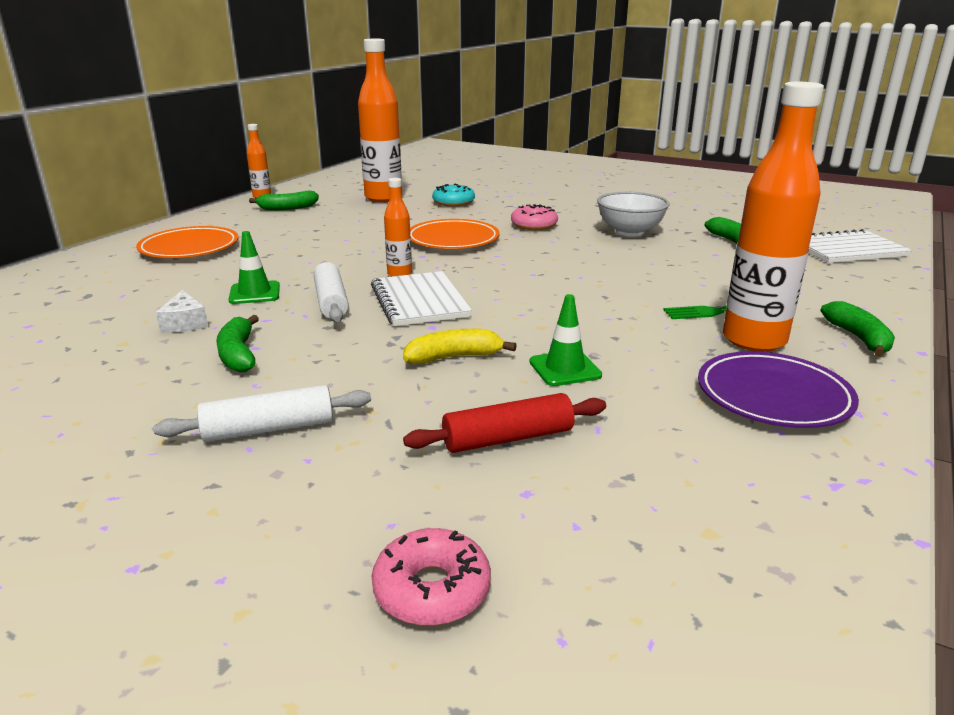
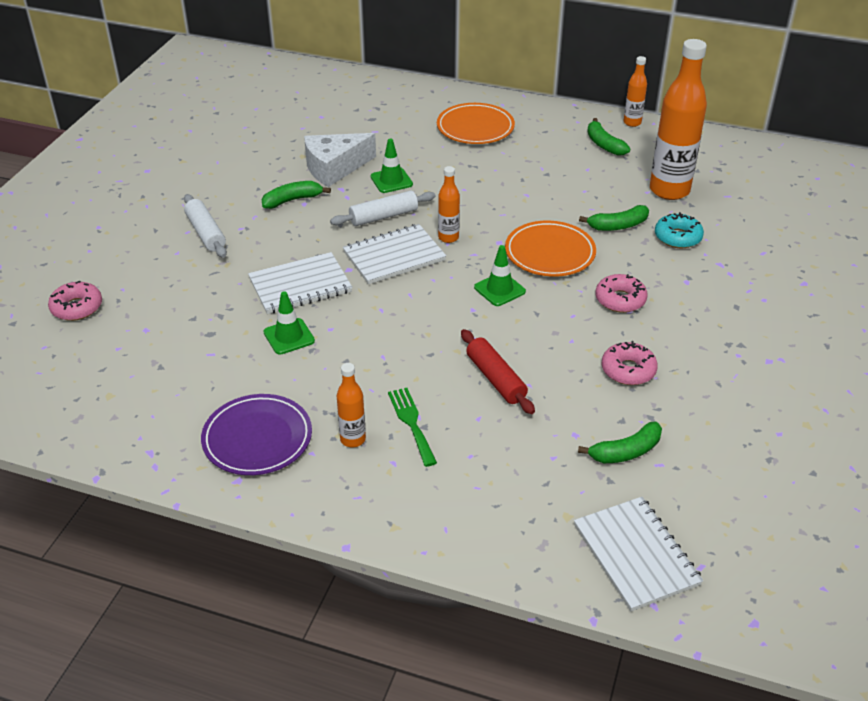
camera: 80 degrees right, 15 degrees up
white cheese [156,290,208,333] -> white cheese [304,133,376,187], size x1.88
yellow banana [403,329,517,364] -> white notebook [248,252,352,314]
red rolling pin [403,393,606,453] -> red rolling pin moved to [461,329,535,414]
white bowl [597,192,670,236] -> pink donut [602,341,658,385]
orange bottle [723,82,824,352] -> orange bottle [337,363,366,448], size x0.48
green banana [821,301,895,357] -> green banana moved to [579,205,649,231]
none -> green traffic cone [474,245,526,306]

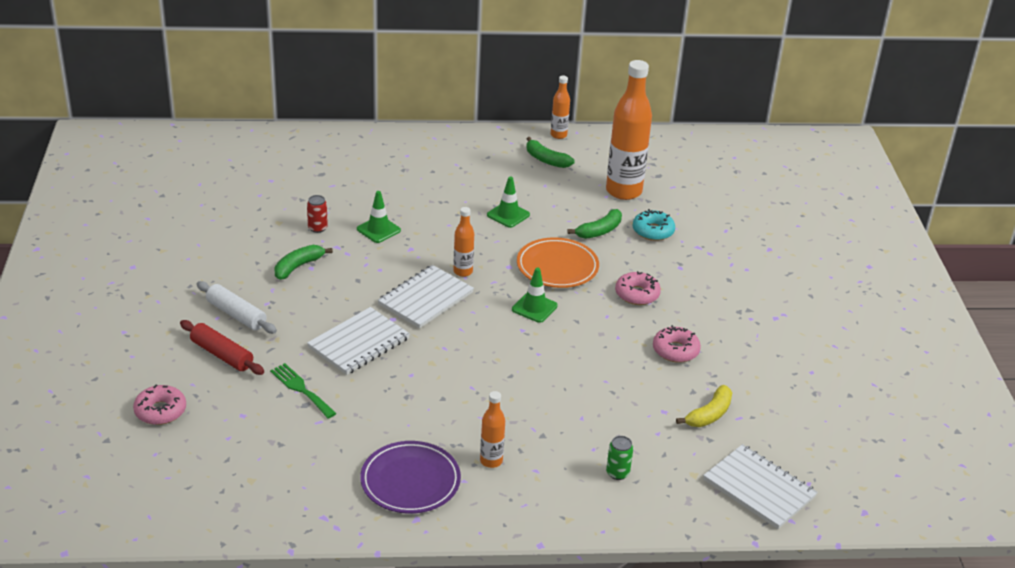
camera: 25 degrees left, 5 degrees down
green traffic cone [264,291,315,355] -> green traffic cone moved to [487,177,530,228]
white cheese [304,133,376,187] -> red can [307,195,328,233]
white rolling pin [330,190,435,226] -> none
green fork [388,388,437,467] -> green fork moved to [270,363,337,419]
orange plate [437,103,515,144] -> none
red rolling pin [461,329,535,414] -> red rolling pin moved to [180,320,264,375]
green banana [578,422,662,463] -> yellow banana [676,385,732,427]
none -> green can [606,436,633,480]

